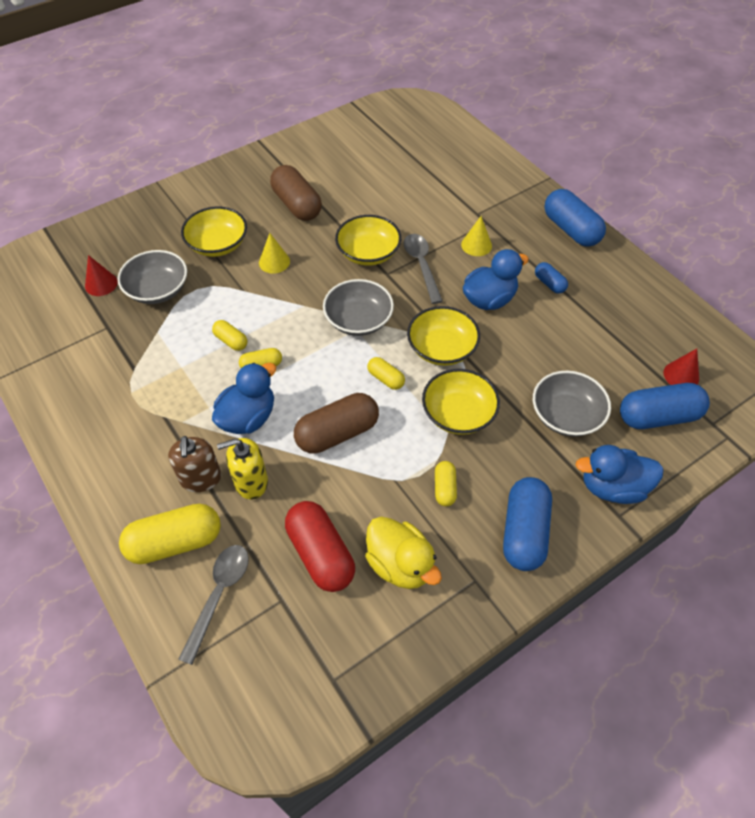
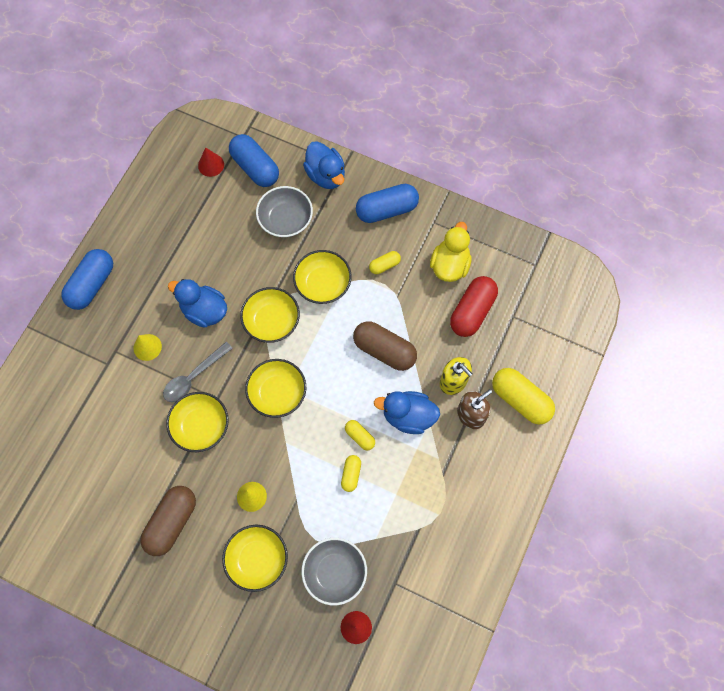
camera: 120 degrees left, 15 degrees up
grey spoon [178,545,249,665] -> none
grey bowl [323,279,394,336] -> yellow bowl [245,359,306,418]
yellow capsule [367,357,405,390] -> none
blue capsule [535,262,568,294] -> none

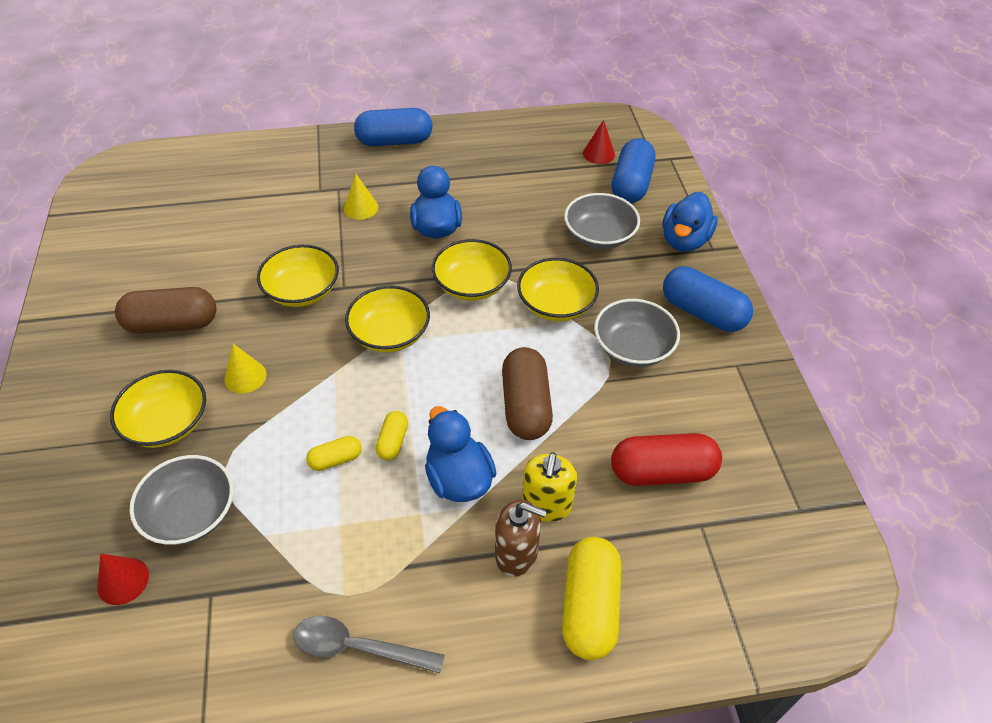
camera: 55 degrees right, 20 degrees down
grey spoon [163,342,233,402] -> grey spoon moved to [293,616,445,673]
yellow capsule [369,251,401,274] -> grey bowl [594,299,680,367]
yellow duck [430,222,472,282] -> none

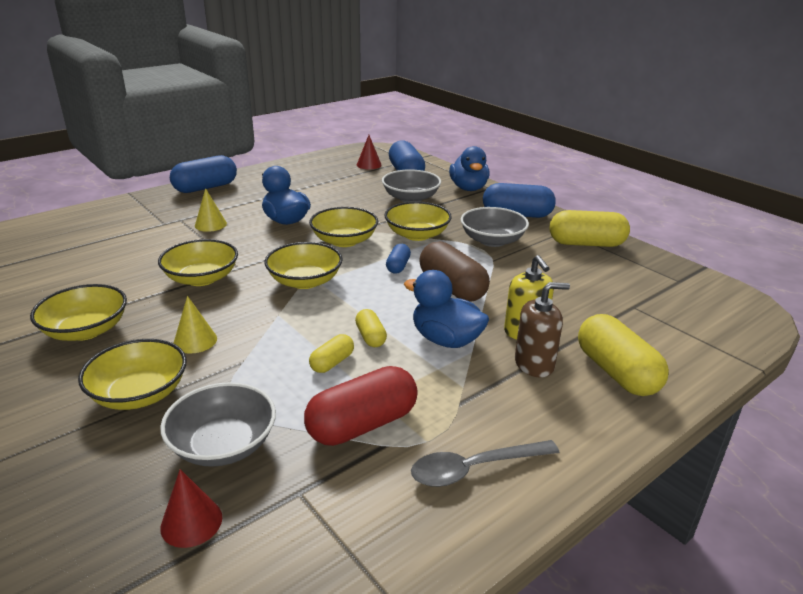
camera: 30 degrees left, 20 degrees down
brown capsule [115,287,216,334] -> yellow bowl [30,284,127,341]
red capsule [611,433,722,486] -> red capsule moved to [304,366,418,446]
none -> blue capsule [386,244,411,274]
none -> yellow capsule [550,210,630,247]

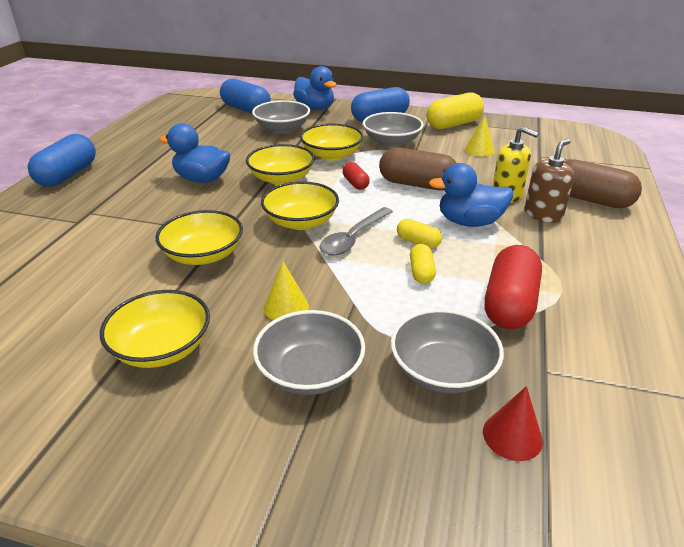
camera: 35 degrees left, 5 degrees up
yellow bowl [78,339,187,410] -> grey bowl [253,310,365,395]
yellow cone [195,188,227,232] -> yellow cone moved to [465,115,494,157]
red cone [357,135,382,169] -> none
blue capsule [386,244,411,274] -> red capsule [342,162,370,190]
grey spoon [411,440,559,487] -> grey spoon moved to [320,207,393,255]
yellow capsule [578,314,669,396] -> brown capsule [564,159,642,208]

